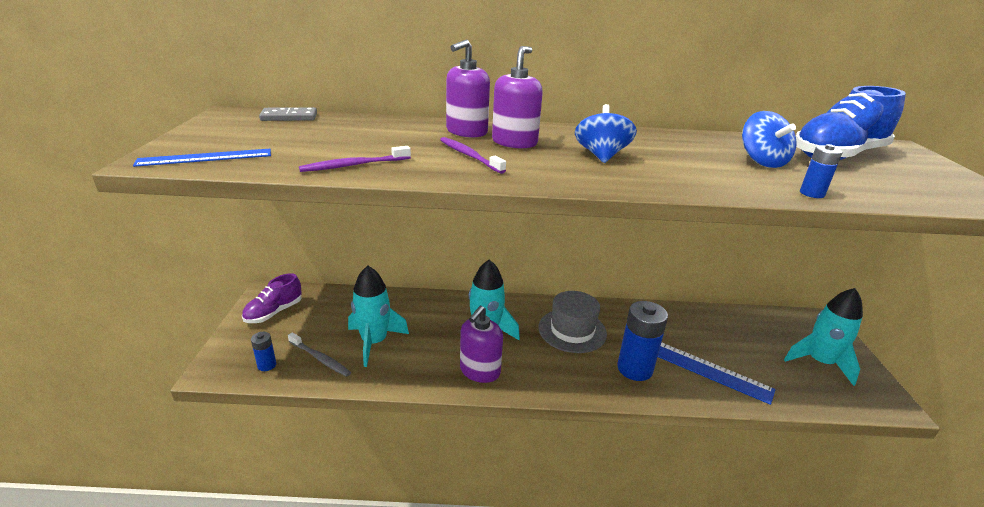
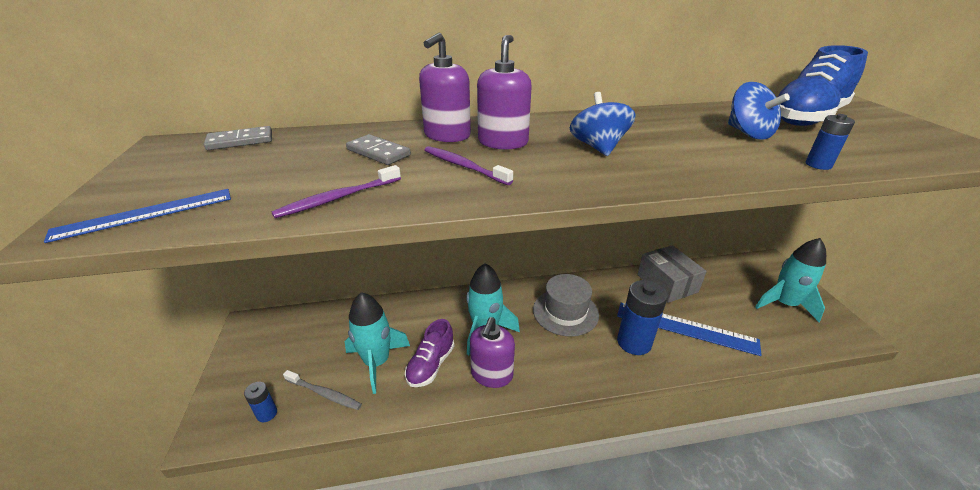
camera: 10 degrees left, 5 degrees up
purple shoe [242,273,302,323] -> purple shoe moved to [405,319,454,387]
none -> grey domino [346,134,411,165]
none -> grey box [637,245,707,303]

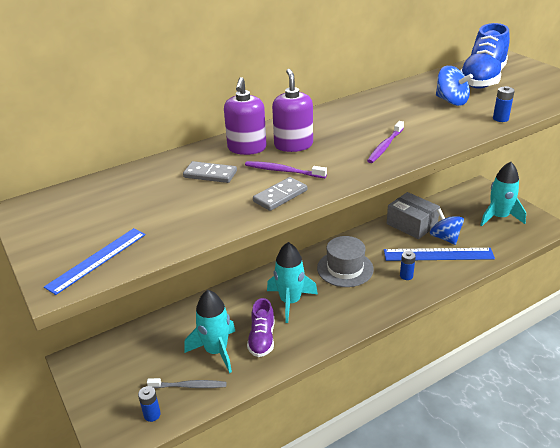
camera: 20 degrees left, 0 degrees up
grey domino [204,126,272,150] -> grey domino moved to [253,177,307,211]
purple toothbrush [271,165,401,218] -> purple toothbrush moved to [367,121,404,163]
purple soap dispenser [470,317,515,388] -> none
blue spinning top [570,92,636,156] -> blue spinning top moved to [430,208,464,245]
blue battery [617,280,668,355] -> blue battery [400,251,416,280], size x0.49

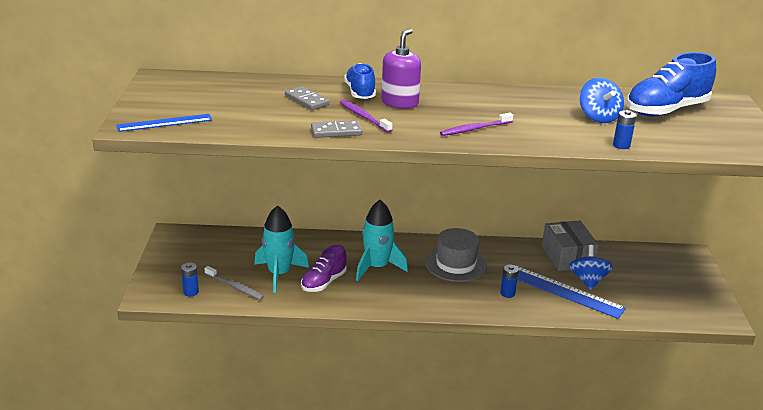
camera: 30 degrees right, 5 degrees down
purple soap dispenser [224,77,267,155] -> blue shoe [344,63,376,99]
turquoise rocket [480,162,526,226] -> none

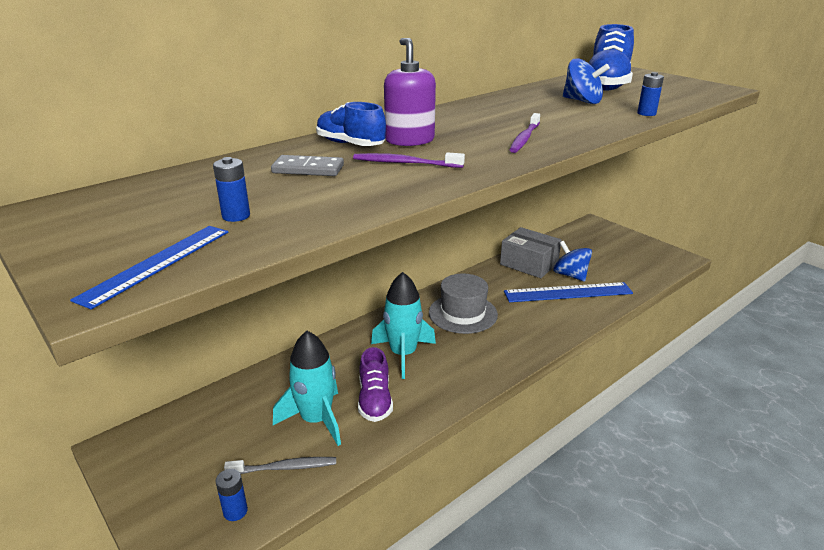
camera: 40 degrees left, 0 degrees up
grey domino [311,120,362,138] -> none
blue battery [500,265,519,298] -> blue battery moved to [213,157,250,222]

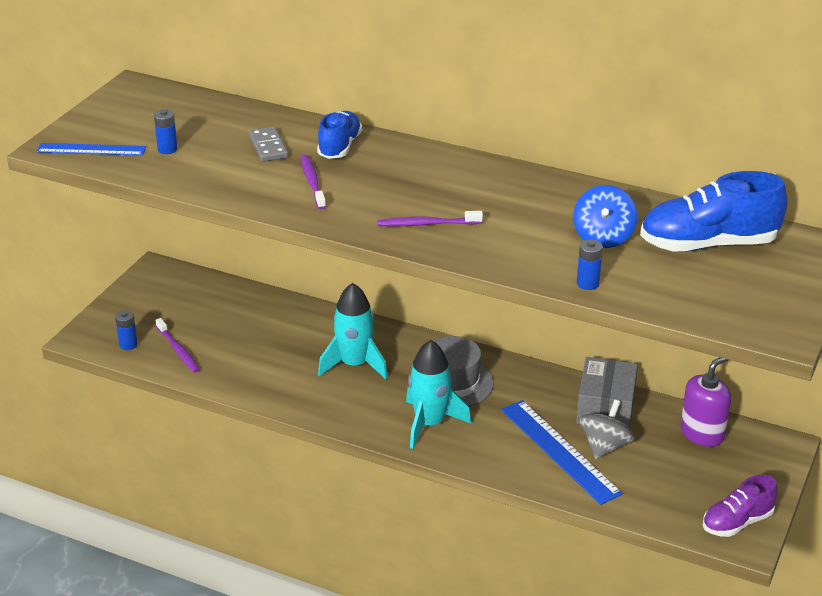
camera: 65 degrees right, 5 degrees up
grey toothbrush [224,457,336,474] -> purple toothbrush [156,318,200,373]
turquoise rocket [273,331,341,446] -> turquoise rocket moved to [406,340,471,449]
purple shoe [358,347,393,422] -> purple shoe moved to [703,475,778,537]
purple soap dispenser [384,38,436,146] -> purple soap dispenser moved to [680,357,731,447]
blue spinning top [553,241,592,282] -> grey spinning top [580,400,635,459]

